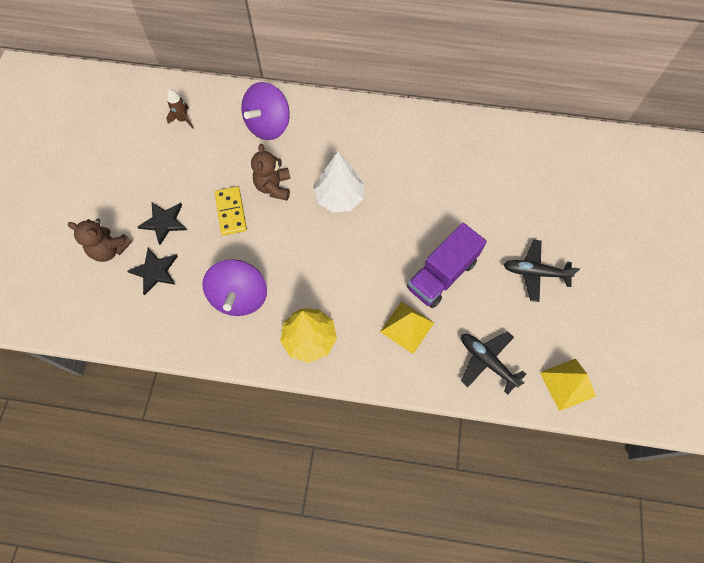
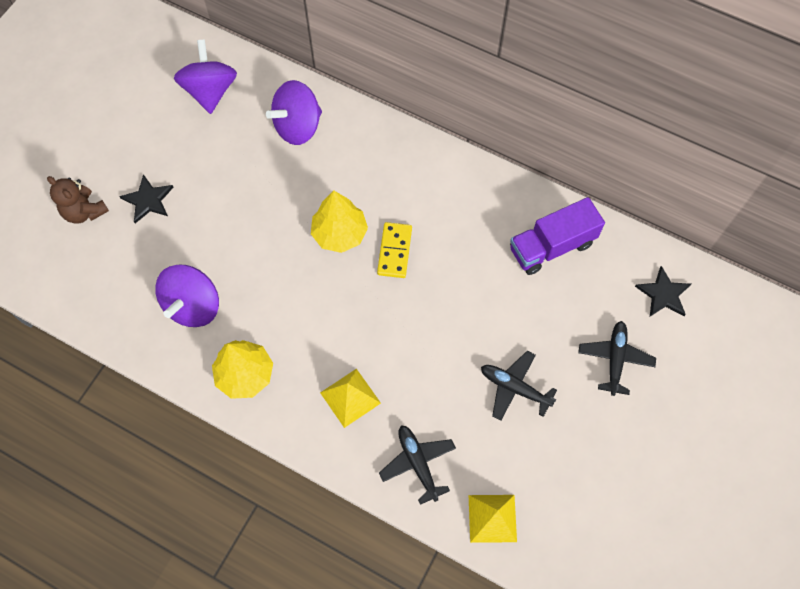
camera: 20 degrees right, 0 degrees up
black star [128,248,178,295] -> black star moved to [635,266,691,316]
brown rocket [166,89,194,129] -> purple spinning top [174,40,237,114]
yellow domino [215,187,247,236] -> yellow domino moved to [377,222,412,278]
brown teddy bear [251,144,291,201] -> none
white tree [314,152,364,213] -> yellow tree [311,190,368,253]
purple truck [407,223,487,308] -> purple truck moved to [510,197,605,275]
none -> black plane [578,321,656,396]

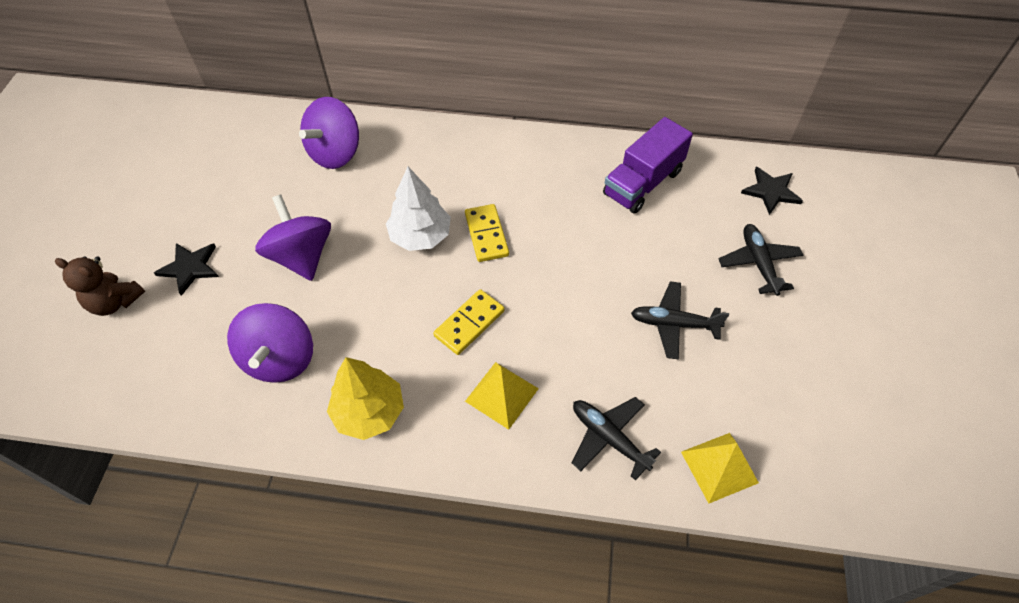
camera: 20 degrees left, 10 degrees down
purple spinning top [174,40,237,114] -> purple spinning top moved to [255,194,331,281]
yellow tree [311,190,368,253] -> white tree [386,167,451,251]
none -> yellow domino [433,289,504,355]

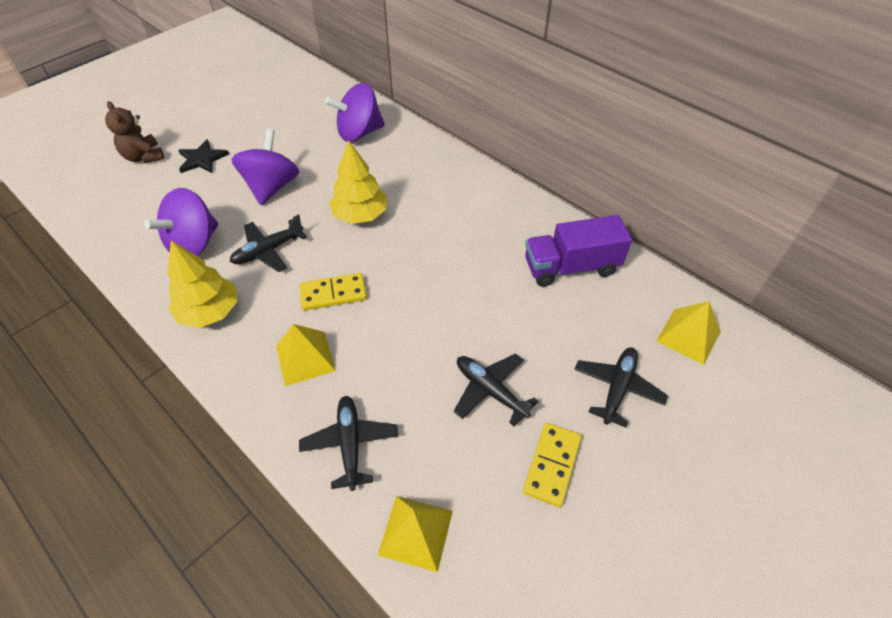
camera: 35 degrees right, 5 degrees down
white tree [386,167,451,251] -> yellow tree [329,140,387,224]
yellow domino [465,204,509,262] -> yellow domino moved to [523,423,582,507]
black star [741,167,803,215] -> yellow pyramid [657,301,721,365]
none -> black plane [230,214,307,272]

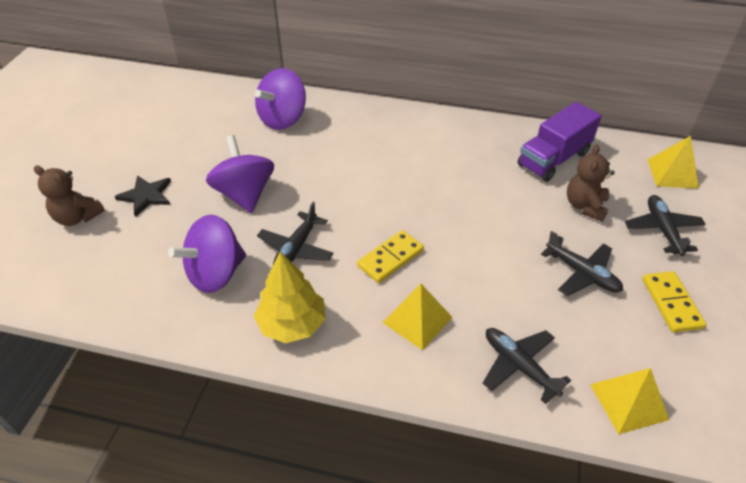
camera: 30 degrees left, 5 degrees down
purple spinning top [144,188,218,256] -> purple spinning top turned 45 degrees clockwise [168,215,246,293]
yellow tree [329,140,387,224] -> none
black plane [454,353,539,426] -> black plane turned 150 degrees counterclockwise [541,231,623,296]
none -> brown teddy bear [567,144,615,222]

